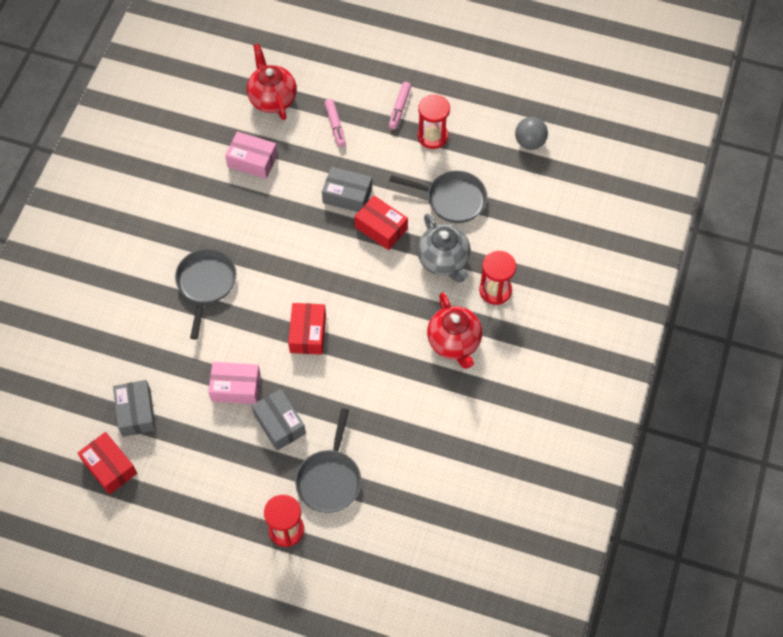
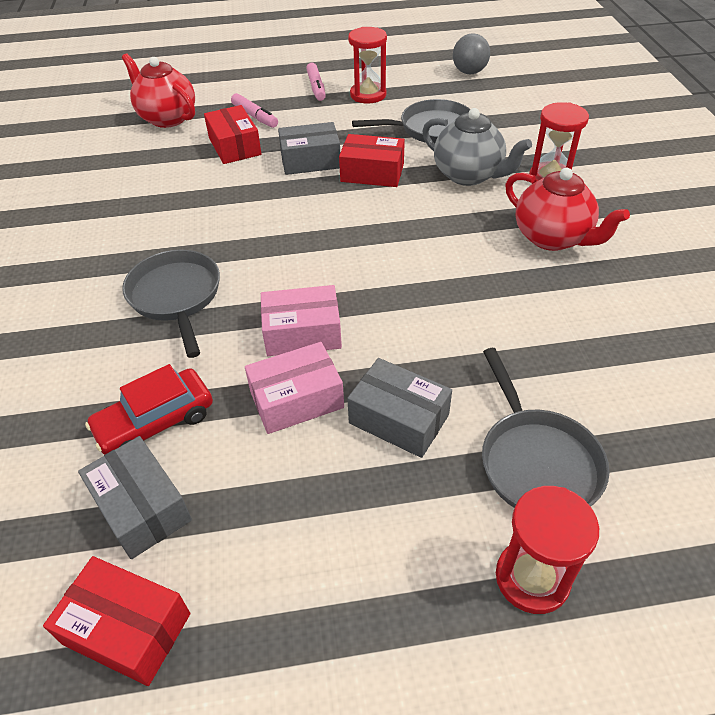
camera: 25 degrees left, 15 degrees down
pink box [225,132,278,179] -> pink box moved to [261,285,342,356]
red box [288,303,326,355] -> red box moved to [204,105,261,164]
none -> red car [85,364,213,455]

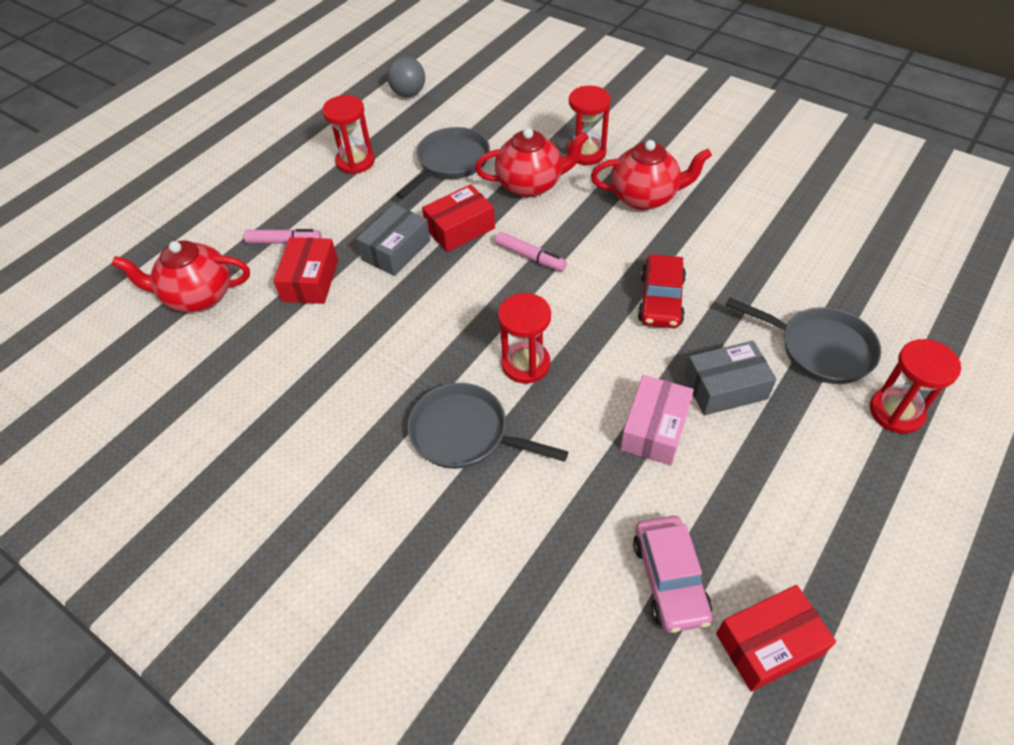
camera: 45 degrees left, 5 degrees up
grey box [78,436,192,559] -> pink car [633,516,712,633]
red car [85,364,213,455] -> red car moved to [638,254,686,328]
red box [204,105,261,164] -> red box turned 75 degrees clockwise [273,237,338,304]
pink box [261,285,342,356] -> none
pink marker [306,63,326,101] -> pink marker moved to [495,232,567,271]
grey teapot [422,108,532,186] -> red teapot [475,128,589,197]
none -> red hourglass [498,293,551,384]

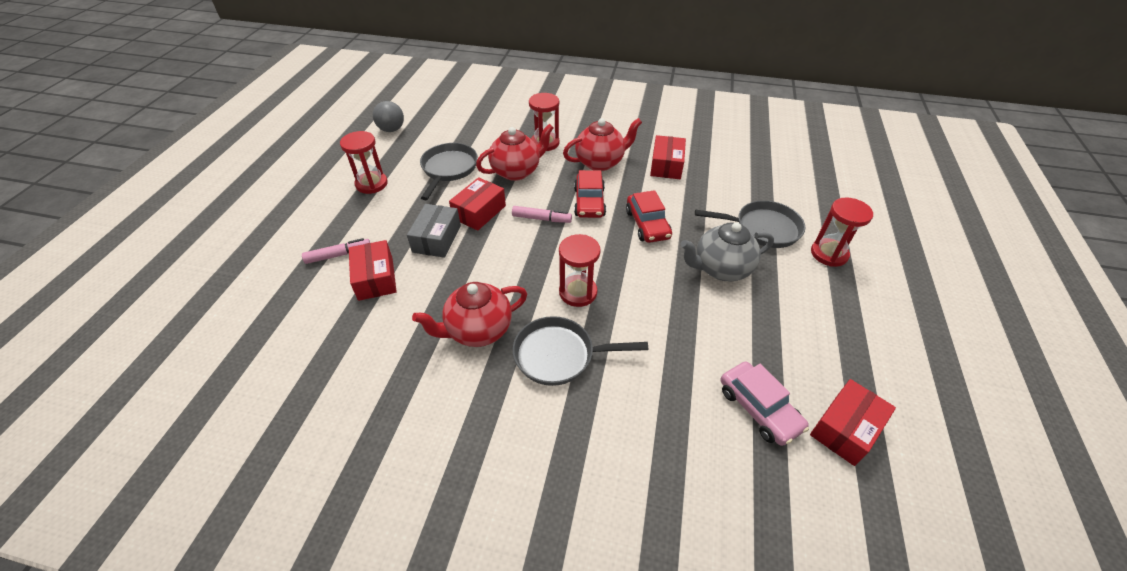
camera: 25 degrees left, 5 degrees down
red teapot [112,240,250,312] -> red teapot moved to [412,282,527,347]
pink box [620,375,694,465] -> none
grey box [684,341,776,415] -> grey teapot [681,222,774,281]
none -> red car [574,170,606,218]
none -> red box [650,135,686,179]

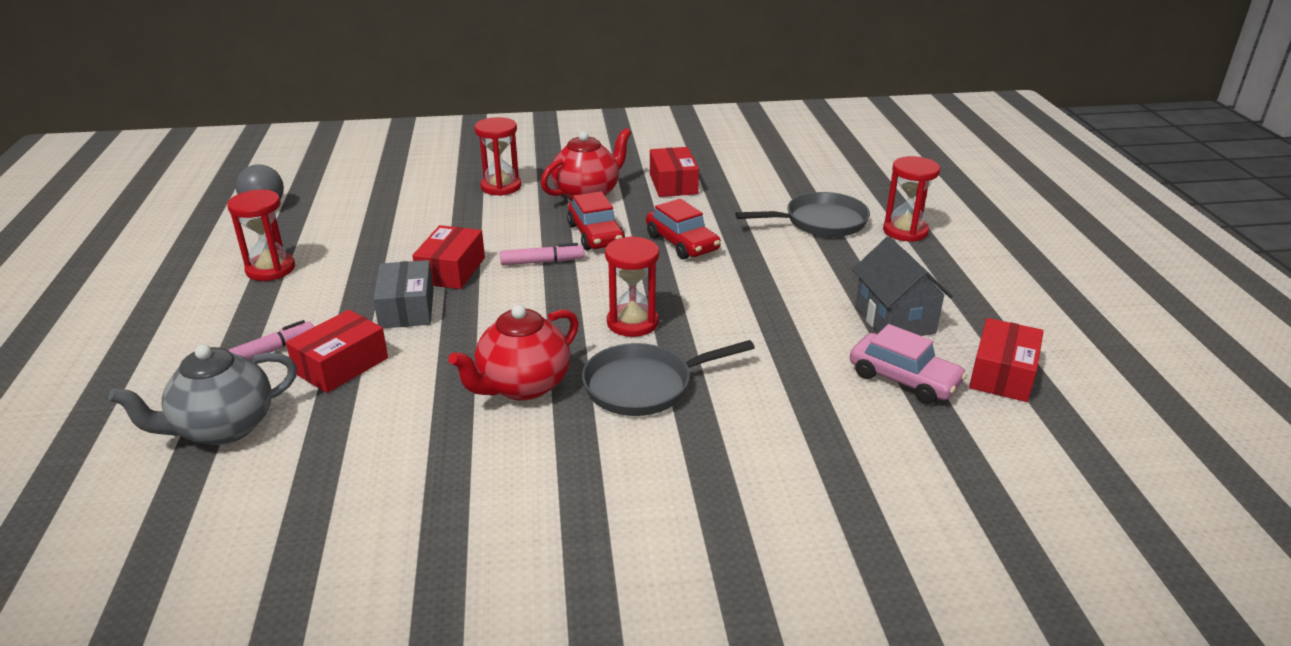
camera: 20 degrees left, 15 degrees down
red box [349,240,397,301] -> red box turned 75 degrees clockwise [286,310,388,393]
grey pan [420,143,478,200] -> none
red teapot [476,124,554,181] -> none
grey teapot [681,222,774,281] -> grey teapot moved to [108,344,297,445]
none -> grey house [852,236,953,336]

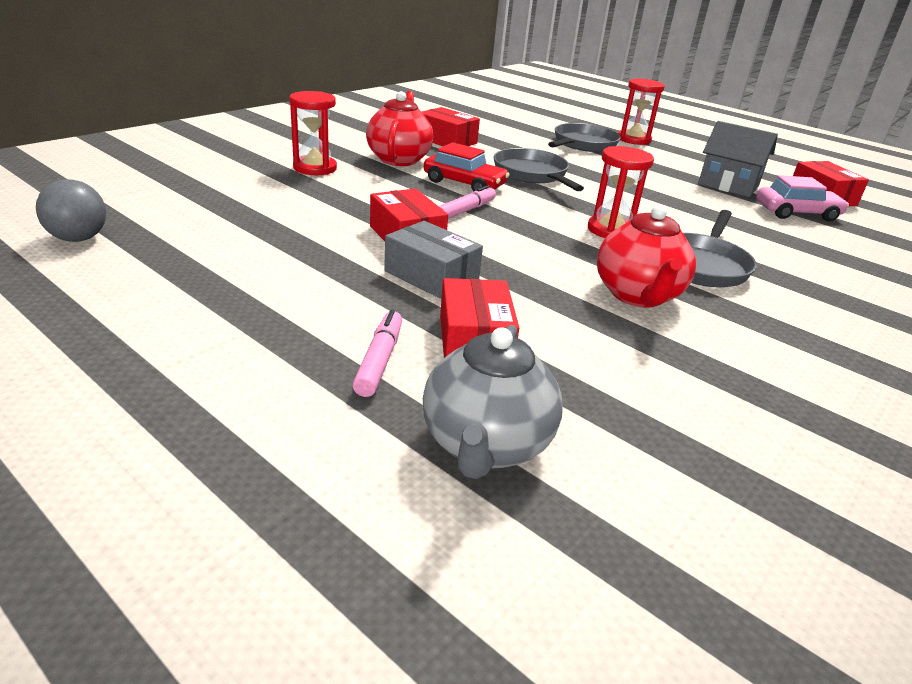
camera: 45 degrees left, 0 degrees up
red hourglass [227,190,295,281] -> none
red car [646,199,721,259] -> grey pan [494,148,584,191]

